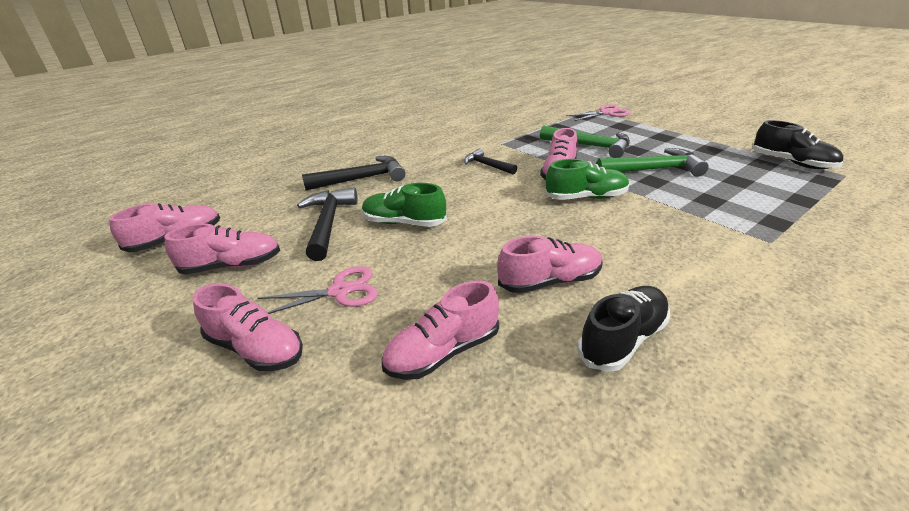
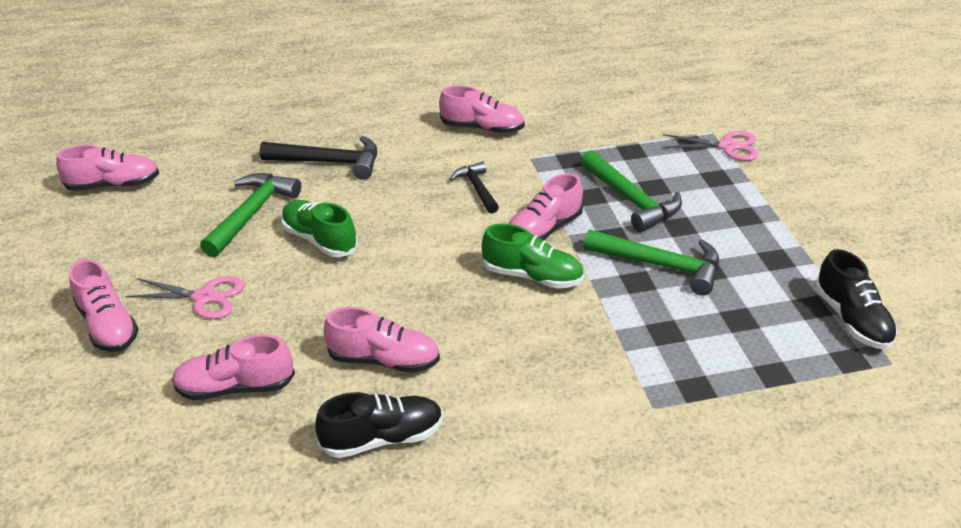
camera: 25 degrees right, 5 degrees up
pink shoe [165,224,280,274] -> pink shoe moved to [439,85,525,134]
black hammer [297,187,358,261] -> green hammer [200,173,301,257]

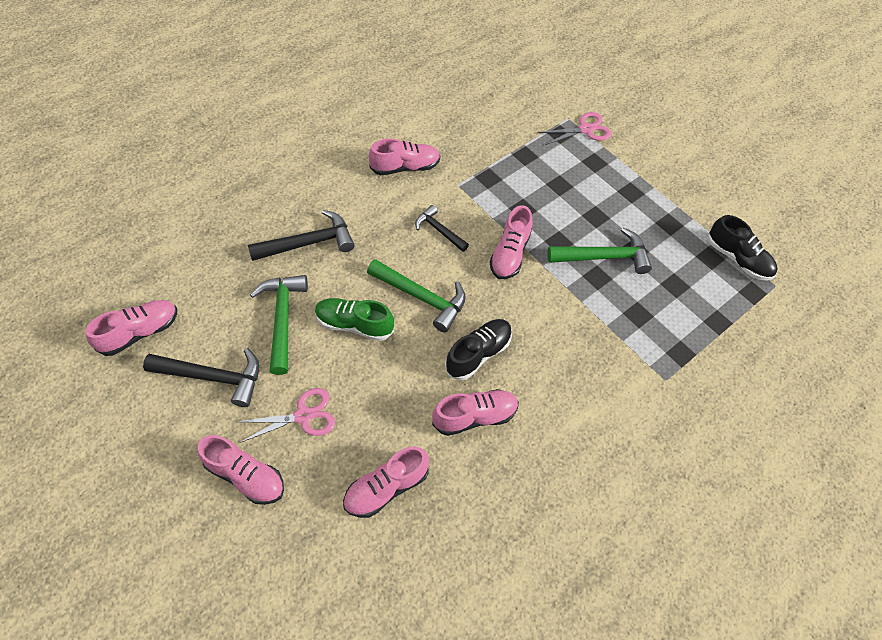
camera: 30 degrees left, 20 degrees up
black shoe [315,392,443,458] -> black shoe moved to [445,319,512,380]
green shoe [482,224,584,288] -> none
green hammer [580,150,682,232] -> green hammer moved to [367,259,466,333]
none -> black hammer [143,348,259,407]

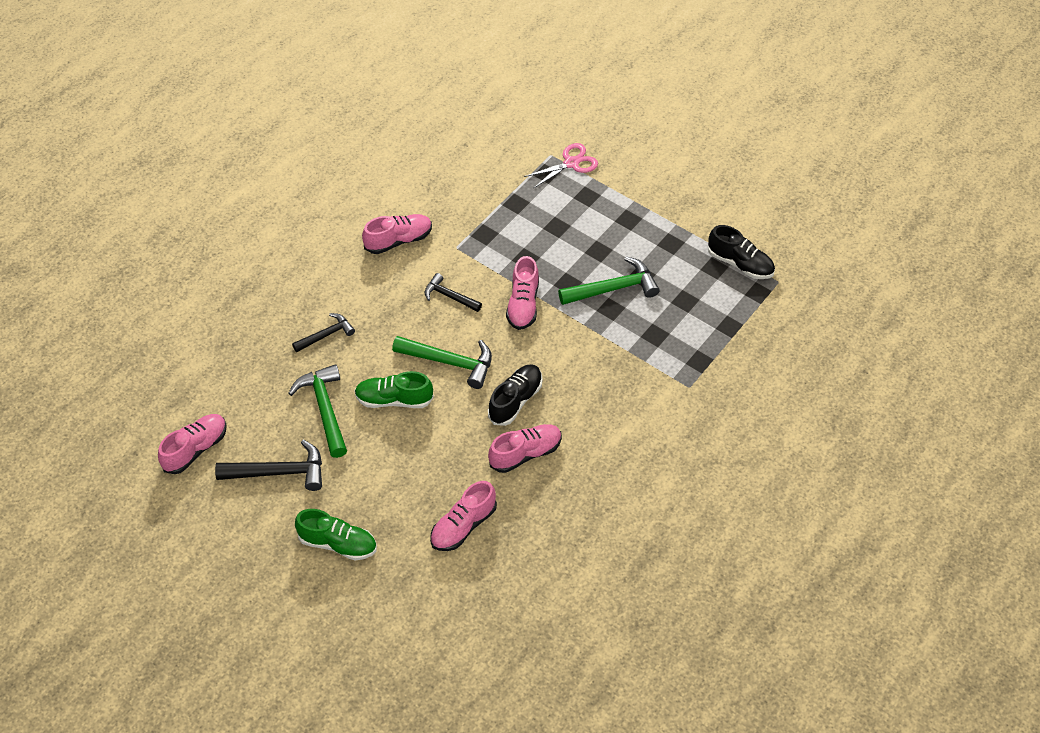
camera: 10 degrees left, 5 degrees down
pink shoe [198,435,284,505] -> green shoe [295,509,377,561]
pink scissors [237,388,335,443] -> none
black hammer [248,210,355,261] -> black hammer [292,313,355,352], size x0.62

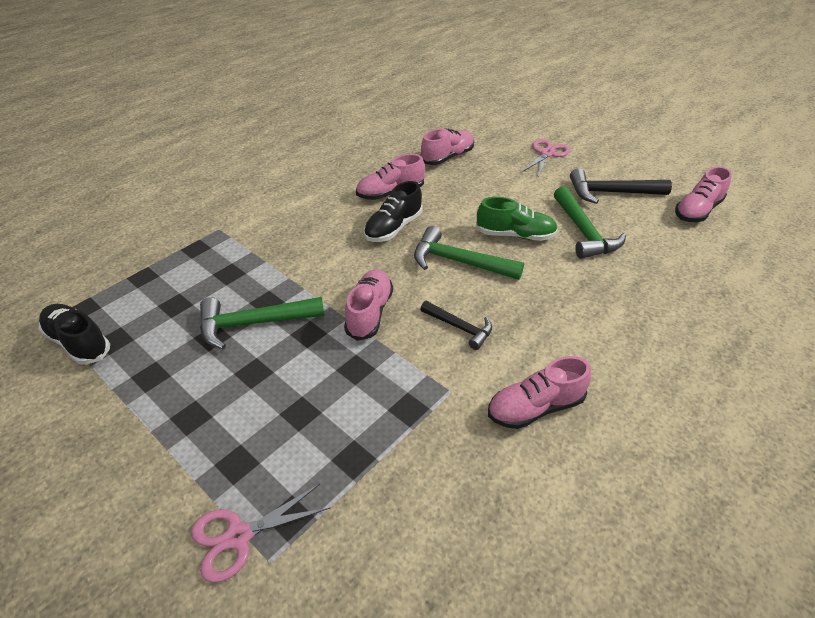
camera: 175 degrees left, 10 degrees down
black hammer [292,313,355,352] -> none
green shoe [295,509,377,561] -> pink scissors [522,139,570,176]

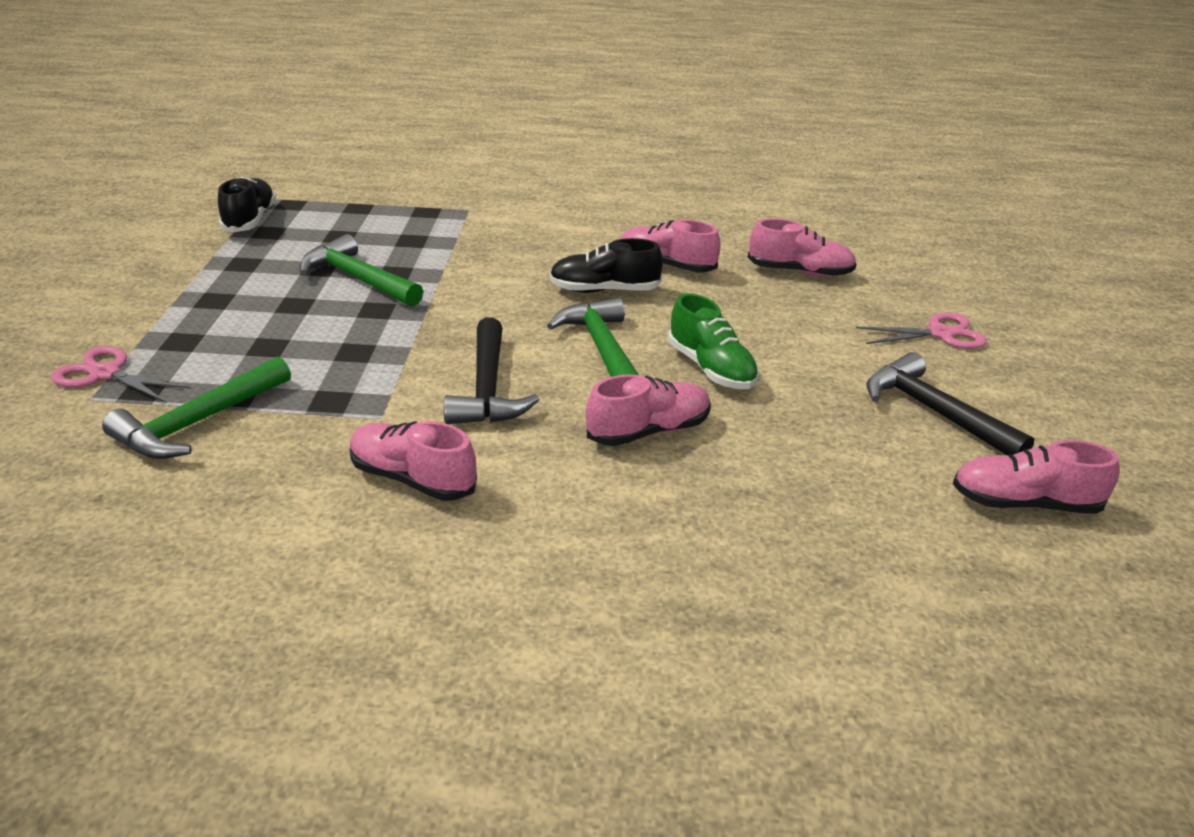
camera: 50 degrees right, 10 degrees down
pink shoe [344,269,393,341] -> pink shoe moved to [586,374,711,446]
black hammer [420,301,492,350] -> black hammer [444,317,540,424], size x1.61
green hammer [554,186,626,259] -> green hammer moved to [102,356,291,459]

